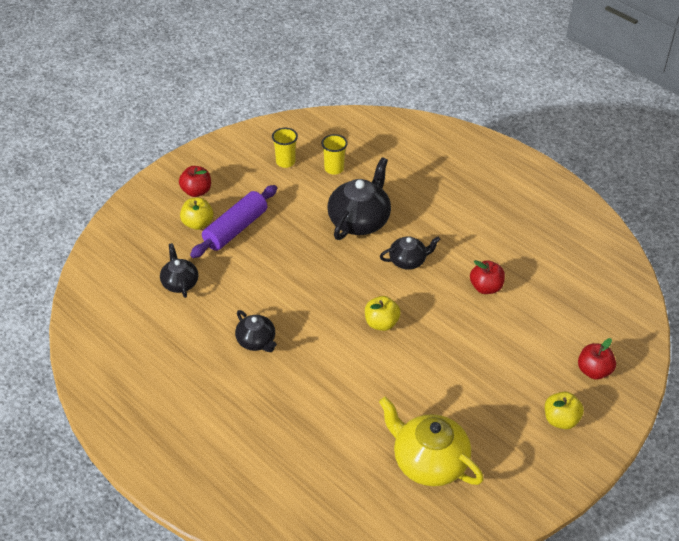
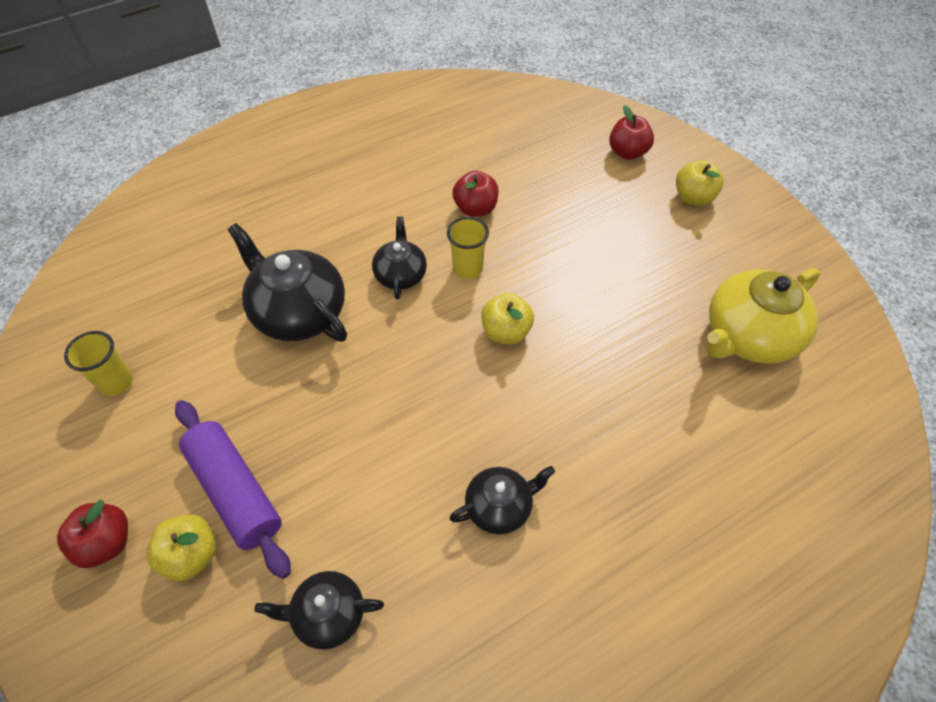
camera: 75 degrees left, 10 degrees up
yellow cup [321,134,348,175] -> yellow cup moved to [447,217,489,279]

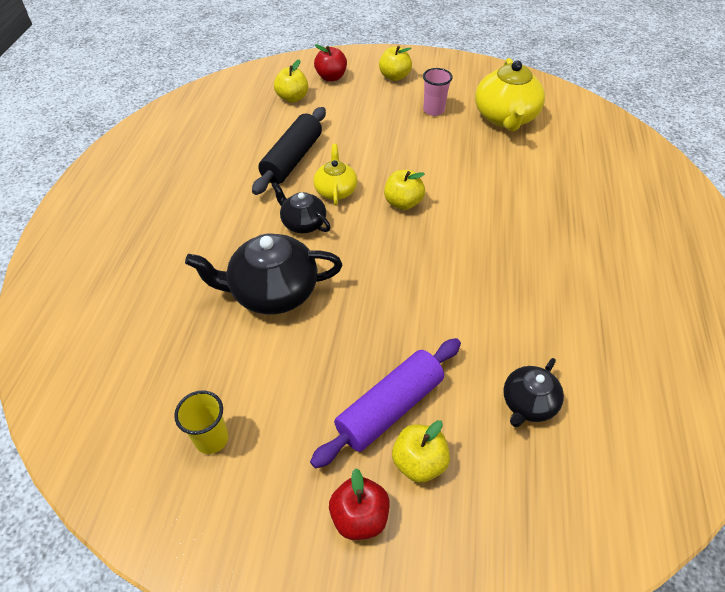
camera: 50 degrees left, 5 degrees down
purple rolling pin [175,400,291,579] -> purple rolling pin turned 45 degrees counterclockwise [310,338,461,469]
yellow cup [447,217,489,279] -> yellow teapot [313,144,358,206]
black teapot [449,466,555,534] -> none
red apple [452,171,499,217] -> black rolling pin [252,107,326,195]
none -> yellow apple [274,59,308,103]
none -> pink cup [423,68,453,116]

